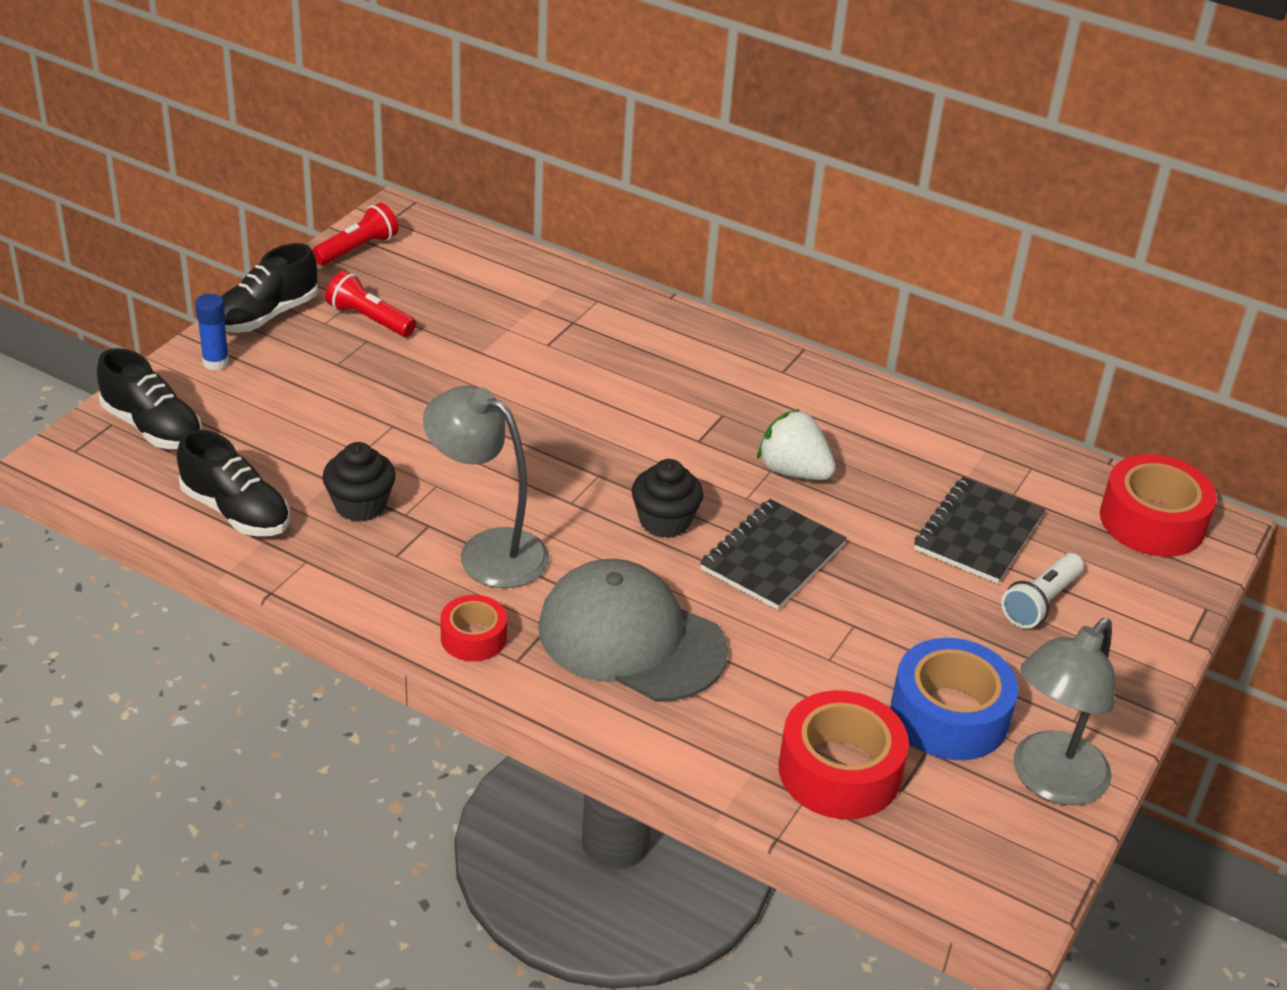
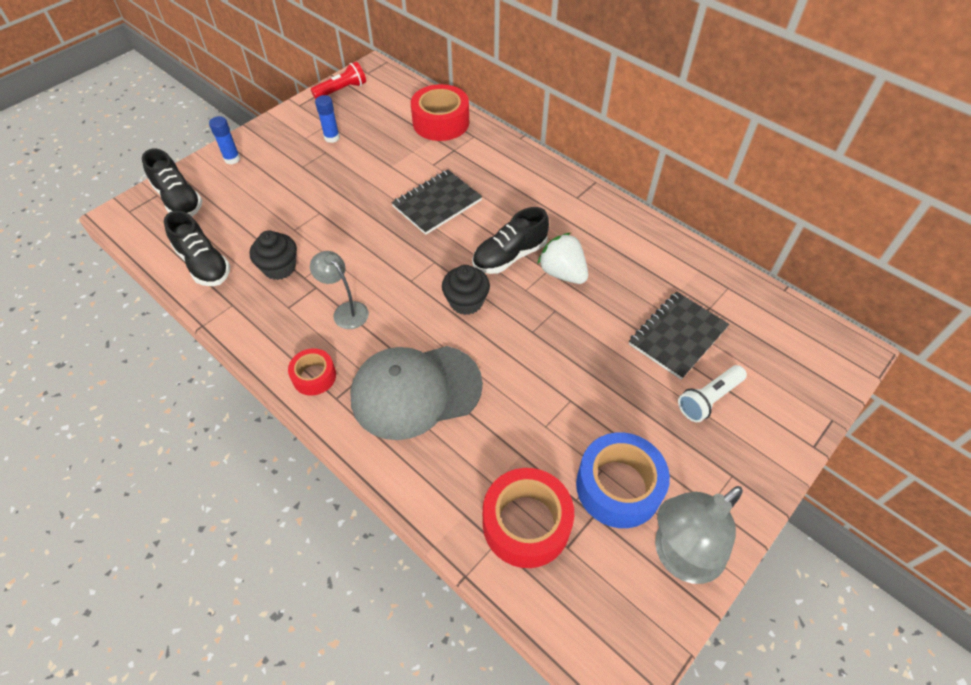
camera: 15 degrees right, 15 degrees up
black shoe [221,243,318,333] -> black shoe moved to [472,207,549,274]
red flashlight [325,271,416,337] -> blue glue stick [315,95,340,143]
grey lamp [423,385,549,588] -> grey lamp [310,251,369,329], size x0.61
grey cap [538,559,728,701] -> grey cap turned 60 degrees counterclockwise [350,346,483,440]
black notebook [700,499,847,610] -> black notebook moved to [391,170,482,235]
red tape [1100,454,1217,557] -> red tape moved to [411,84,469,141]

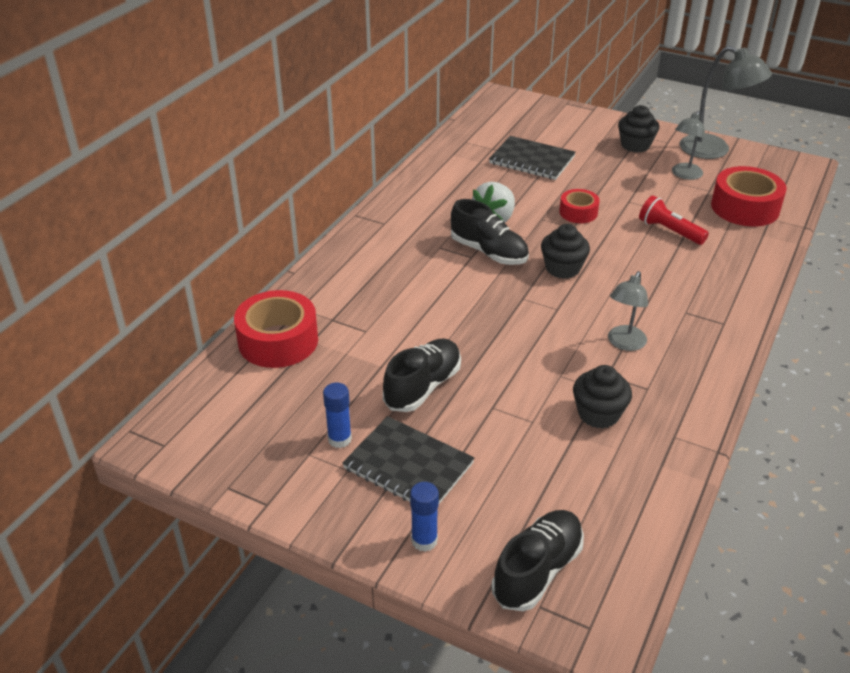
camera: 105 degrees left, 15 degrees down
black shoe [164,210,230,286] -> black shoe moved to [383,339,461,412]
red tape [288,348,336,396] -> red tape moved to [559,189,600,223]
red flashlight [311,62,366,99] -> red flashlight moved to [639,196,709,245]
grey cap [350,346,483,440] -> none
black notebook [391,170,482,235] -> black notebook moved to [342,416,474,504]
blue tape [576,432,670,528] -> grey lamp [672,111,705,180]
white flashlight [678,365,747,422] -> none
none -> black cupcake [618,105,659,153]

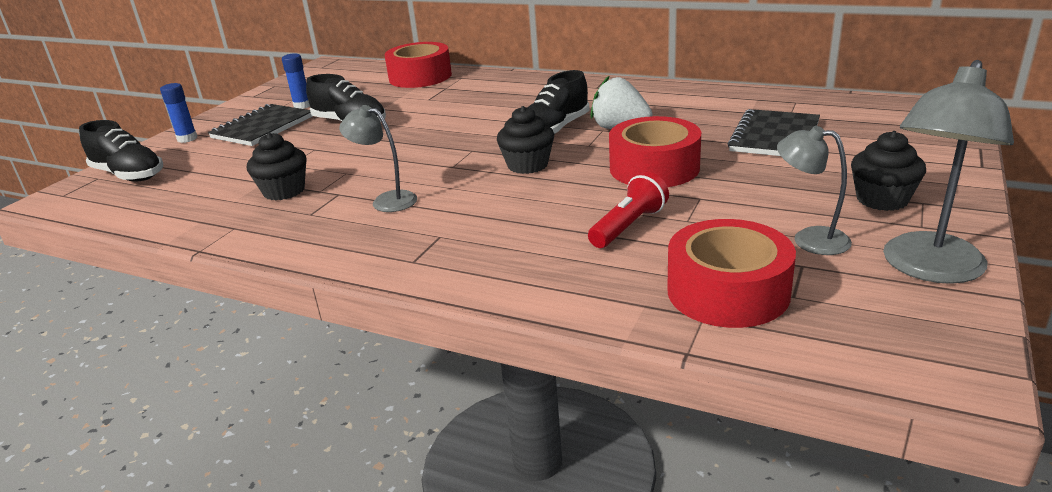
camera: 90 degrees right, 10 degrees down
red tape [559,189,600,223] -> red tape [609,116,701,187], size x1.76

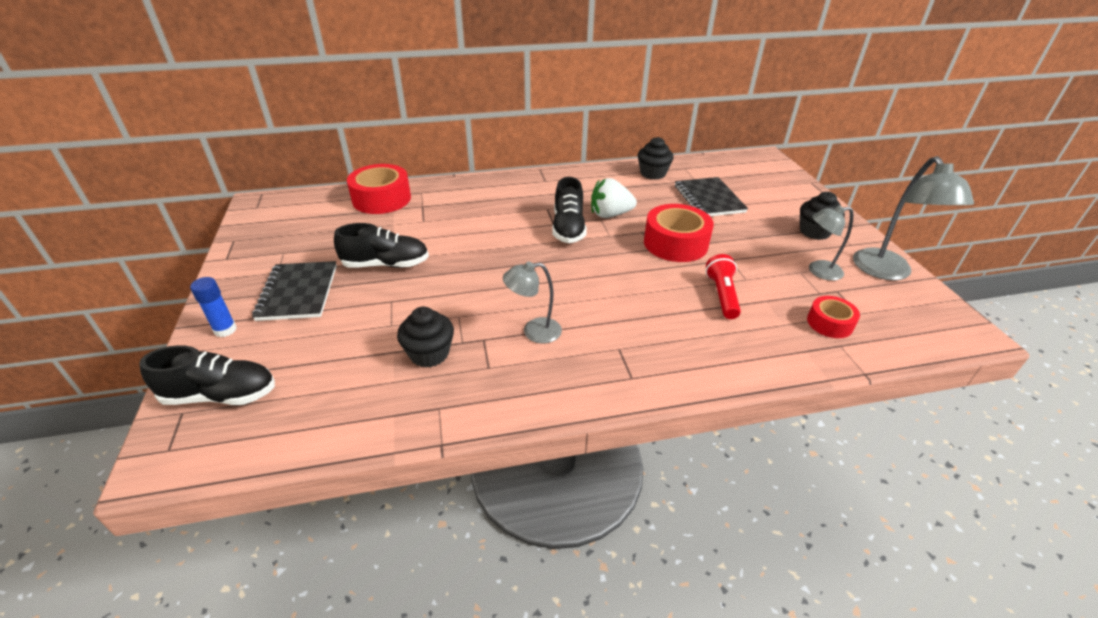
camera: 40 degrees left, 10 degrees up
blue glue stick [282,53,310,109] -> none
black cupcake [497,106,554,174] -> black cupcake moved to [638,137,674,180]
red tape [667,219,796,328] -> red tape [807,296,860,338], size x0.57

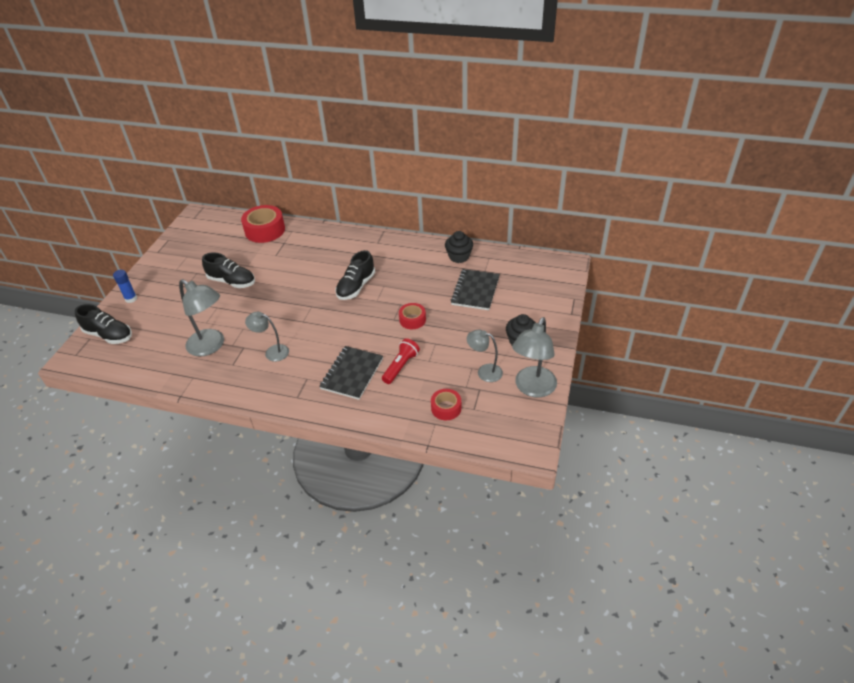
camera: 30 degrees right, 5 degrees up
black notebook [252,261,337,321] -> black notebook moved to [319,346,383,400]
black cupcake [397,307,454,368] -> grey lamp [179,279,224,357]
white strawberry [591,178,637,218] -> none
red tape [644,204,714,262] -> red tape [399,303,426,329], size x0.57

